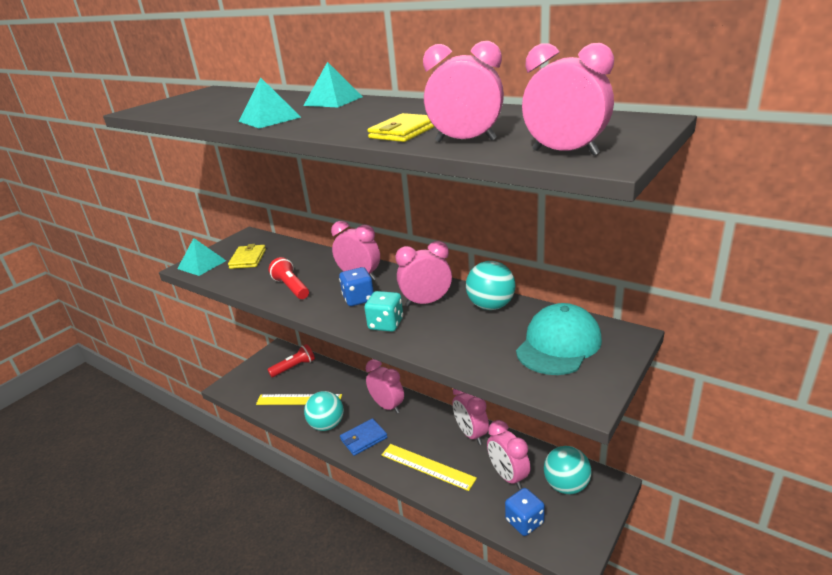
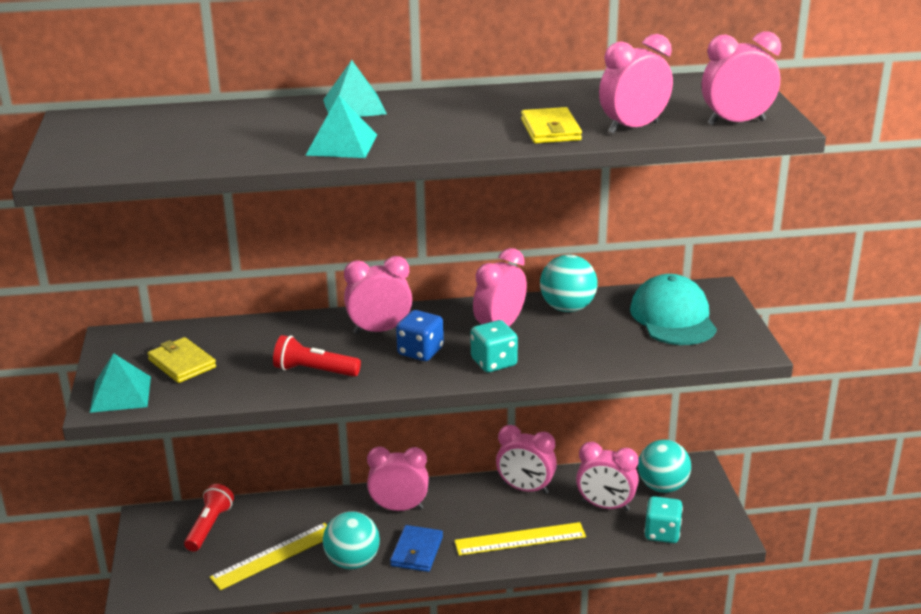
camera: 45 degrees left, 0 degrees up
blue dice [505,488,545,536] -> turquoise dice [644,496,683,543]

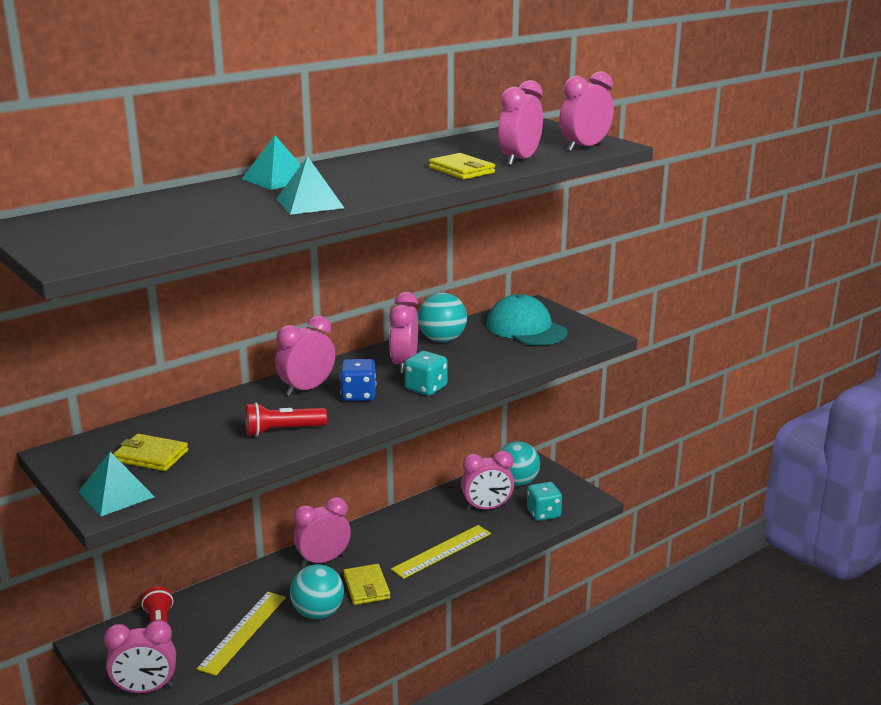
camera: 30 degrees left, 5 degrees down
blue wallet [390,525,443,572] -> yellow wallet [343,564,390,605]
pink clock [496,425,557,494] -> pink clock moved to [104,620,176,693]

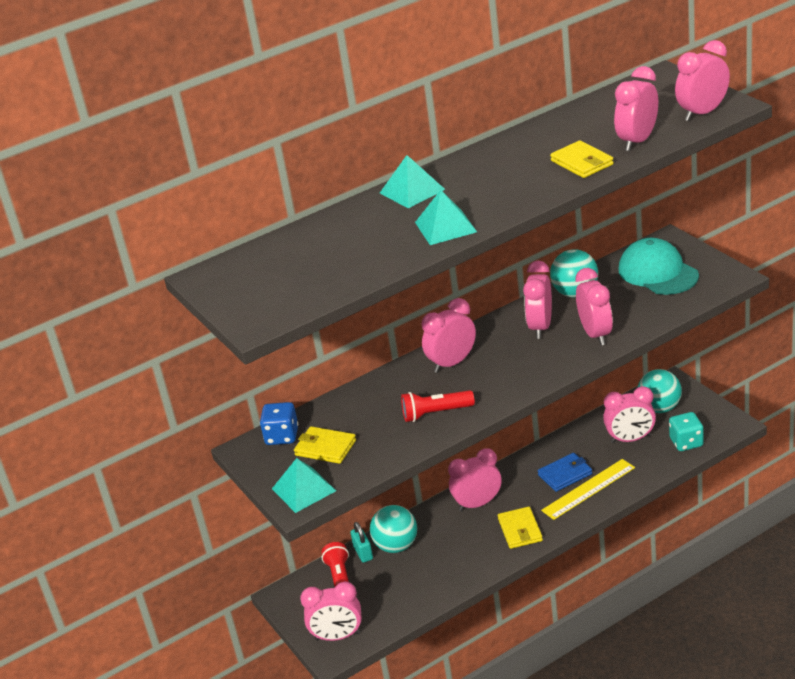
camera: 10 degrees right, 10 degrees up
yellow ruler [197,592,286,676] -> none
turquoise ball [290,564,344,619] -> turquoise ball moved to [370,505,417,553]
blue dice [340,359,376,401] -> blue dice moved to [260,402,298,445]
turquoise dice [405,351,447,396] -> none
none -> turquoise padlock [350,522,373,563]
none -> blue wallet [538,453,592,492]
none -> pink clock [575,268,613,345]

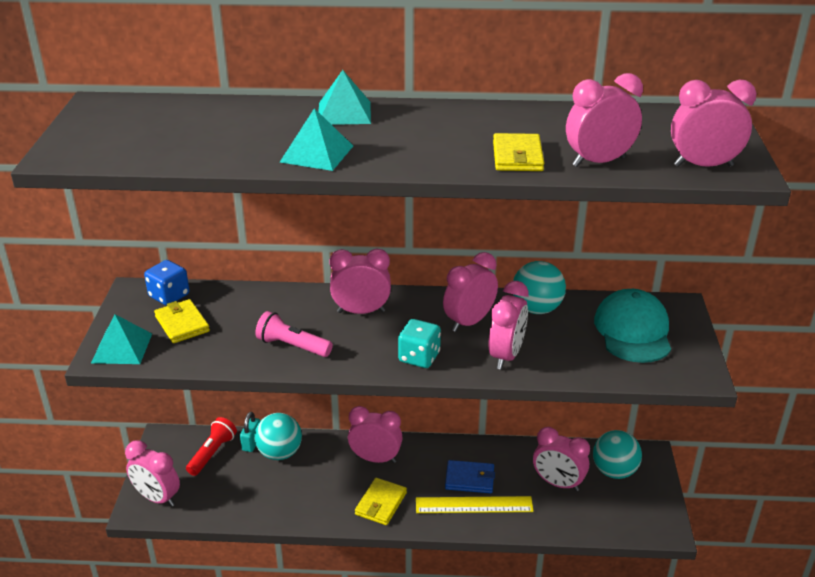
camera: 30 degrees right, 0 degrees up
red flashlight [401,390,475,422] -> pink flashlight [255,311,333,357]
turquoise dice [669,412,704,451] -> turquoise dice moved to [398,319,441,368]

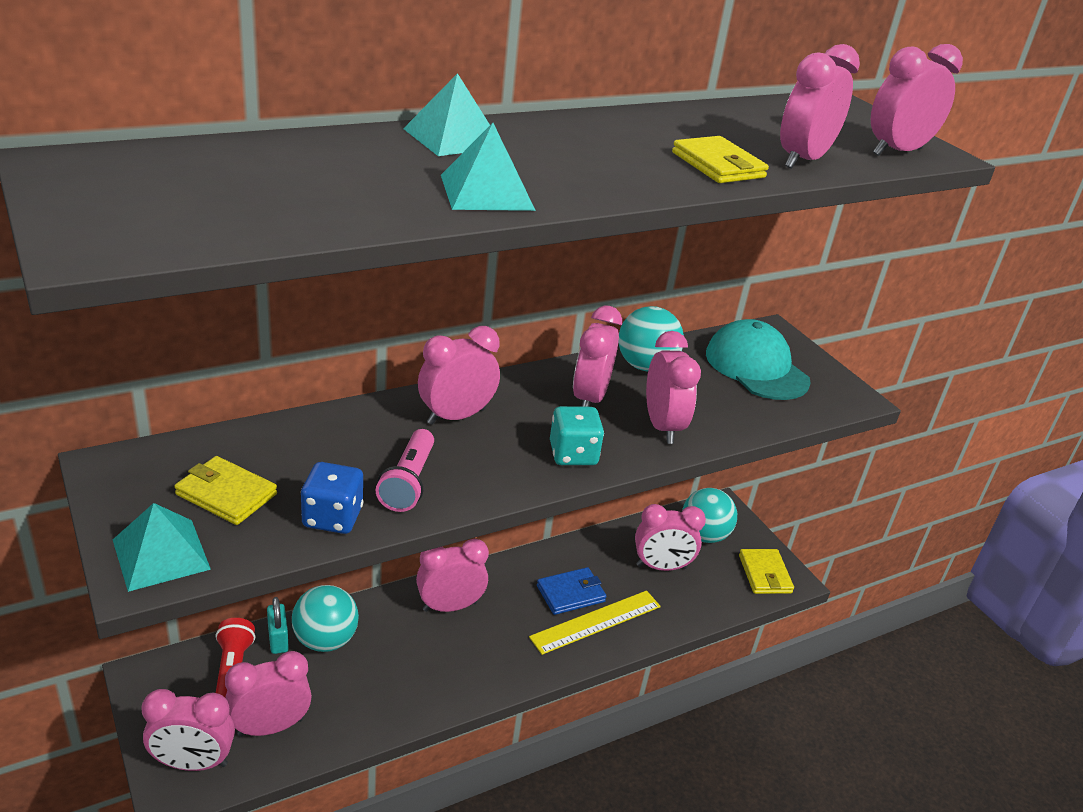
camera: 35 degrees left, 0 degrees up
blue dice [144,260,189,305] -> blue dice moved to [301,462,363,534]
pink flashlight [255,311,333,357] -> pink flashlight turned 75 degrees counterclockwise [376,429,434,512]
yellow wallet [355,478,407,525] -> yellow wallet moved to [739,549,794,594]
none -> pink clock [225,651,312,737]

